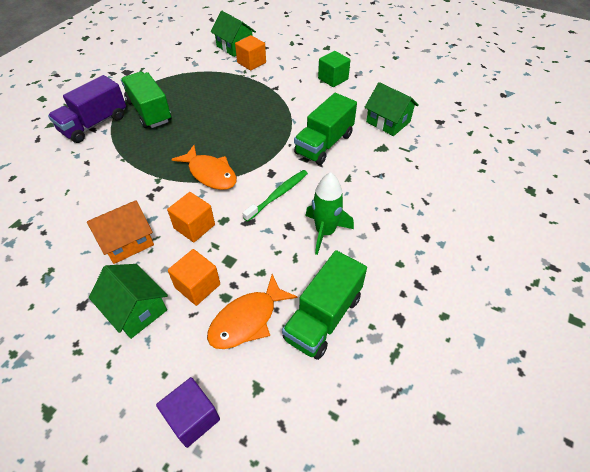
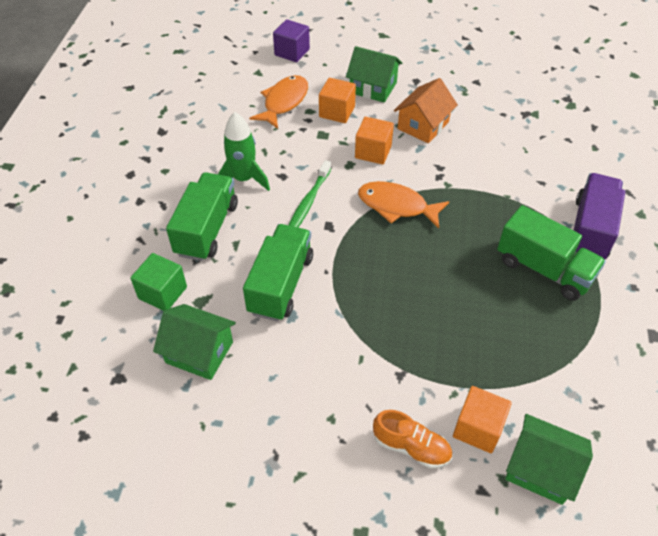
camera: 160 degrees right, 0 degrees up
green truck [282,250,367,360] -> green truck moved to [166,172,238,261]
green cube [318,51,350,87] -> green cube moved to [130,253,187,311]
none -> orange shoe [373,410,452,469]

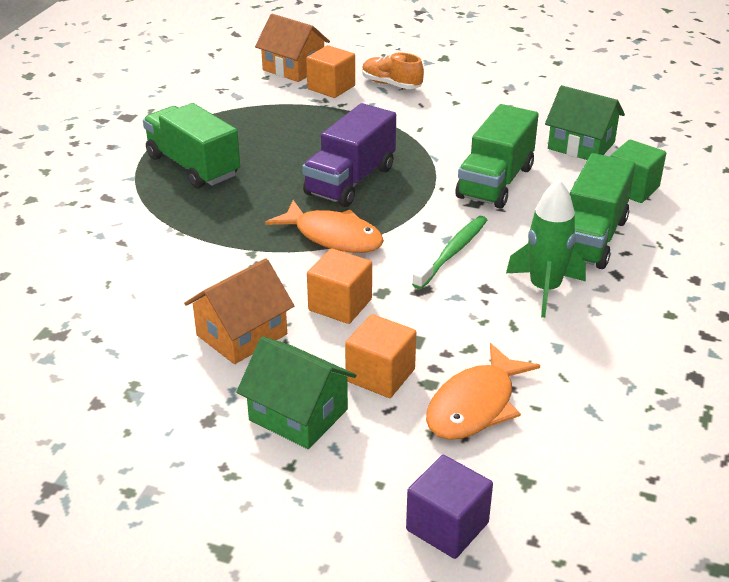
camera: 170 degrees left, 15 degrees down
green house [505,414,593,505] -> orange house [255,14,330,82]
purple truck [573,173,625,259] -> purple truck moved to [302,103,396,207]

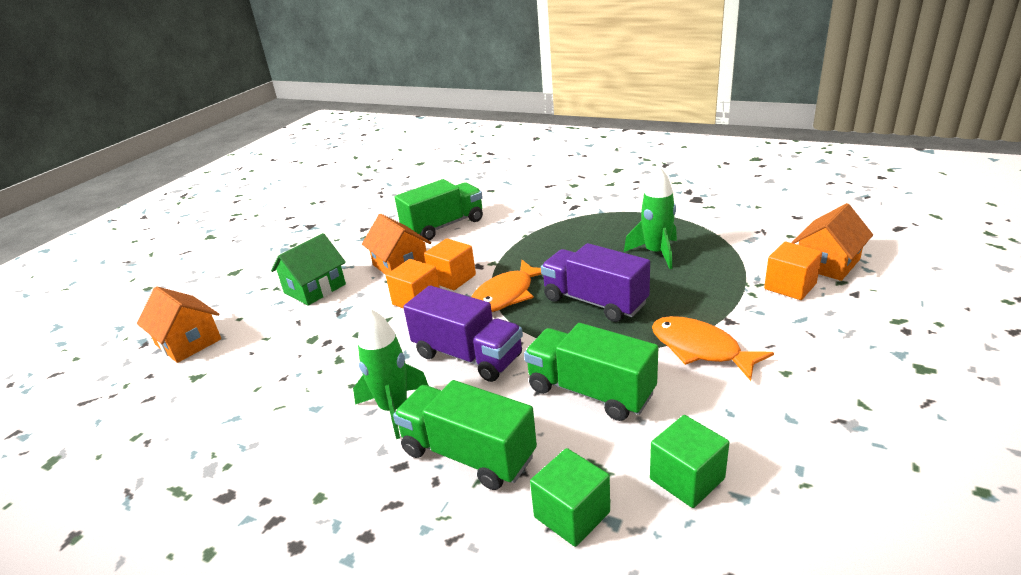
camera: 100 degrees right, 5 degrees down
green truck [143,103,240,188] -> green truck moved to [395,179,483,241]
orange cube [345,314,416,398] -> orange cube moved to [424,239,476,290]
orange shoe [362,53,424,89] -> none
purple cube [406,455,493,559] -> orange house [137,286,221,363]
green toothbrush [412,216,487,289] -> purple truck [403,285,523,382]
orange fish [426,343,540,440] -> orange fish moved to [652,316,774,381]
green house [545,85,625,160] -> green cube [650,415,729,508]
none -> green rocket [624,166,677,269]

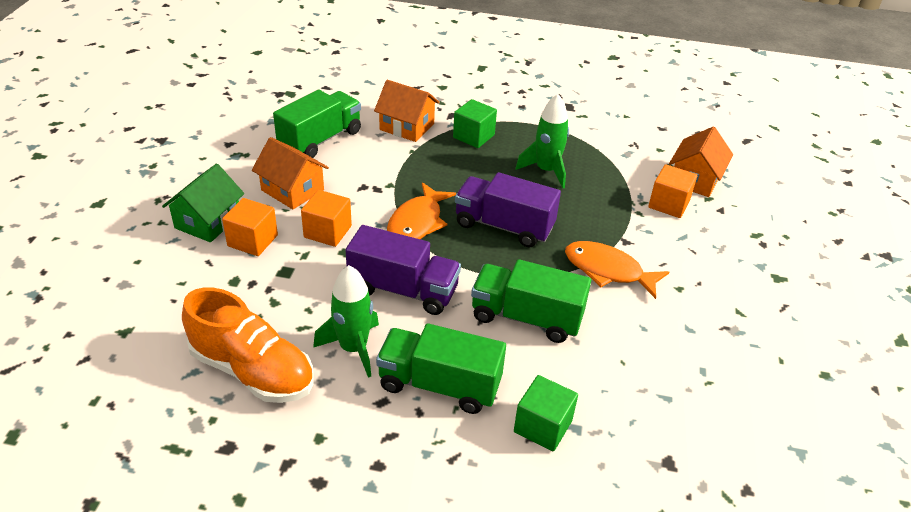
camera: 20 degrees left, 10 degrees up
orange house [137,286,221,363] -> orange house moved to [374,80,440,142]
orange cube [424,239,476,290] -> orange cube moved to [222,198,278,256]
green cube [650,415,729,508] -> green cube moved to [453,99,497,148]
none -> orange shoe [182,287,313,403]

